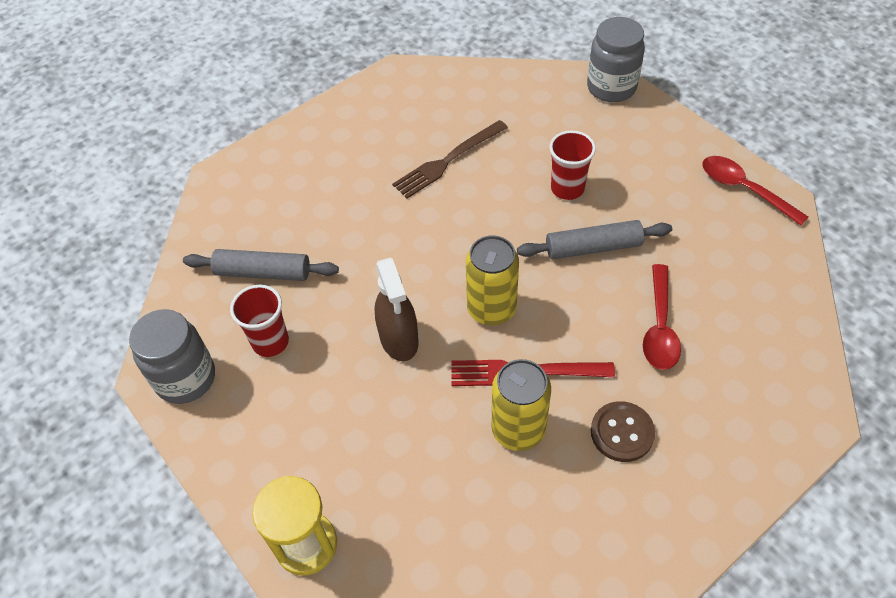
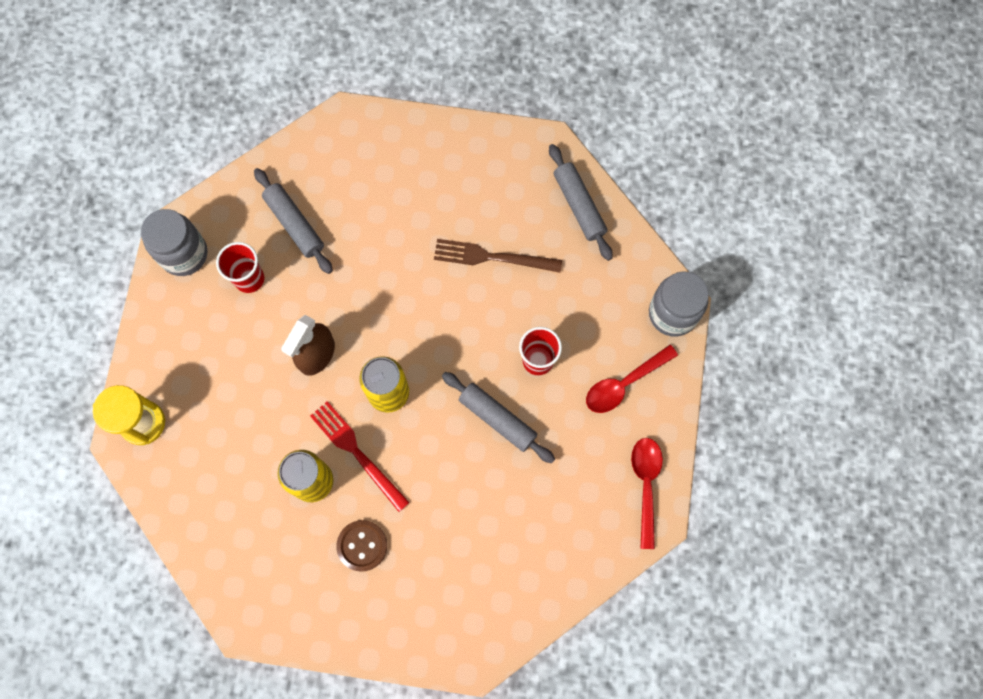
camera: 45 degrees right, 20 degrees up
red spoon [643,264,681,370] -> red spoon moved to [586,345,678,413]
none -> grey rolling pin [549,144,613,261]

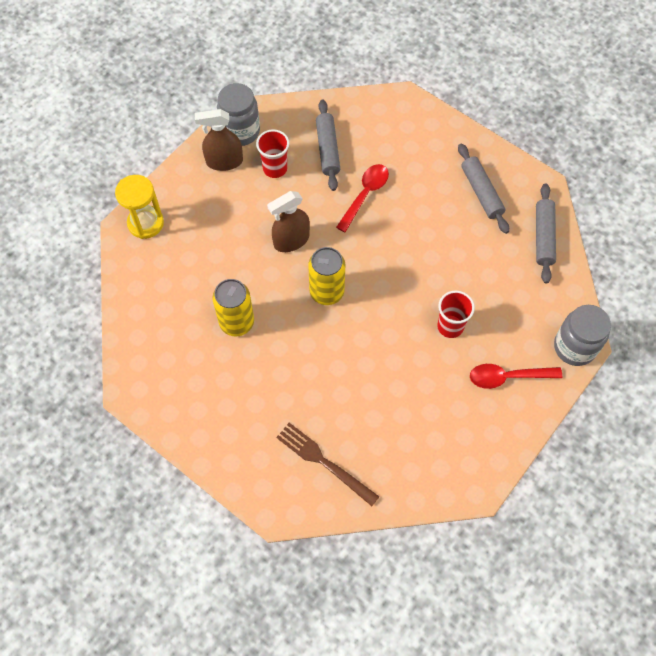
camera: 30 degrees right, 10 degrees down
red fork [310,401,410,512] -> none
brown button [337,520,387,571] -> none
brown fork [434,239,562,273] -> brown fork moved to [276,423,379,506]
grey rolling pin [442,372,555,463] -> grey rolling pin moved to [458,143,509,234]
red spoon [631,438,663,549] -> red spoon moved to [336,164,389,232]
none -> brown spray bottle [195,109,243,171]

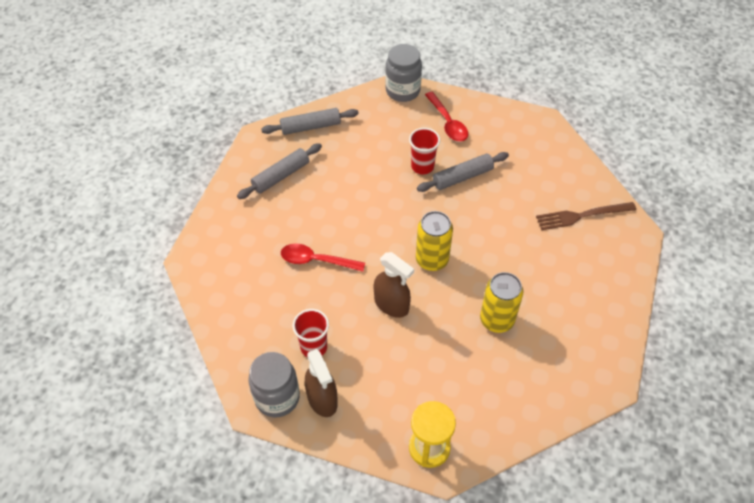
camera: 110 degrees left, 10 degrees down
brown fork [276,423,379,506] -> brown fork turned 60 degrees clockwise [536,202,636,230]
grey rolling pin [316,99,340,191] -> grey rolling pin moved to [417,152,509,192]

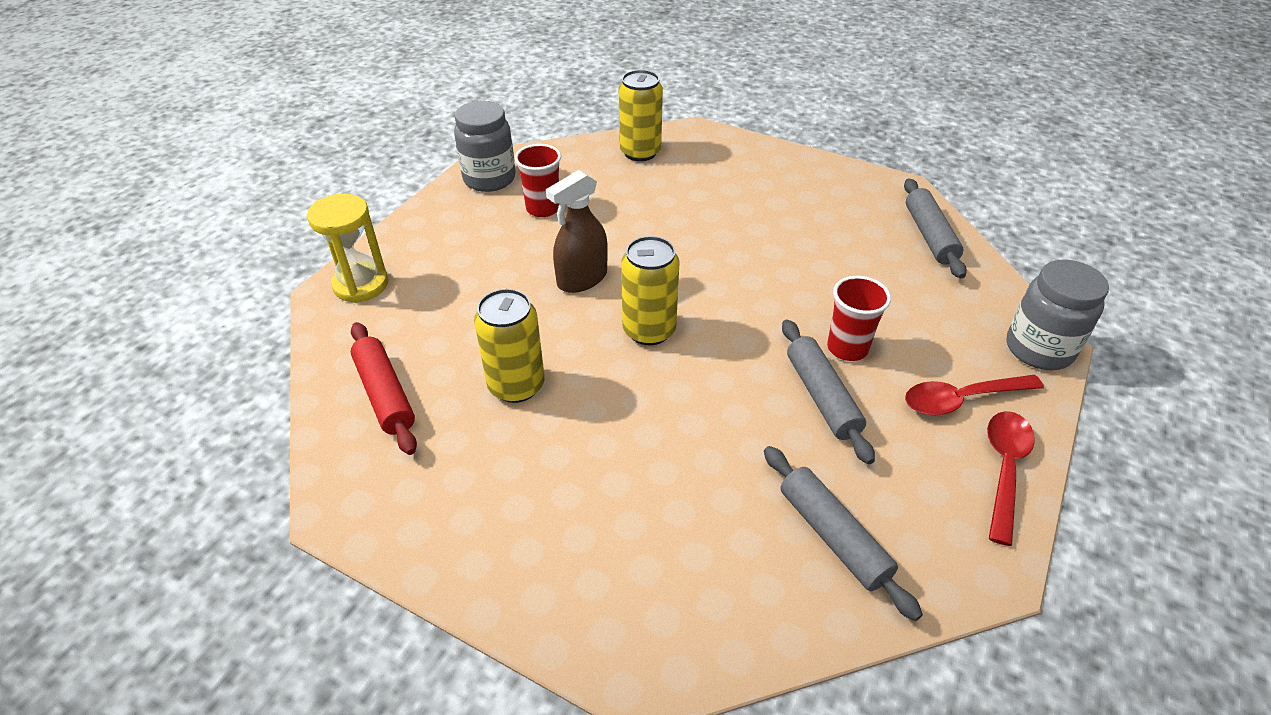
camera: 100 degrees right, 10 degrees down
grey rolling pin [237,143,322,199] -> grey rolling pin moved to [764,446,923,621]
red spoon [281,243,365,272] -> red spoon moved to [987,411,1035,546]
brown spray bottle [305,349,338,417] -> none
brown fork [536,202,636,230] -> none
none -> red rolling pin [351,322,417,455]
none -> yellow can [619,70,663,161]

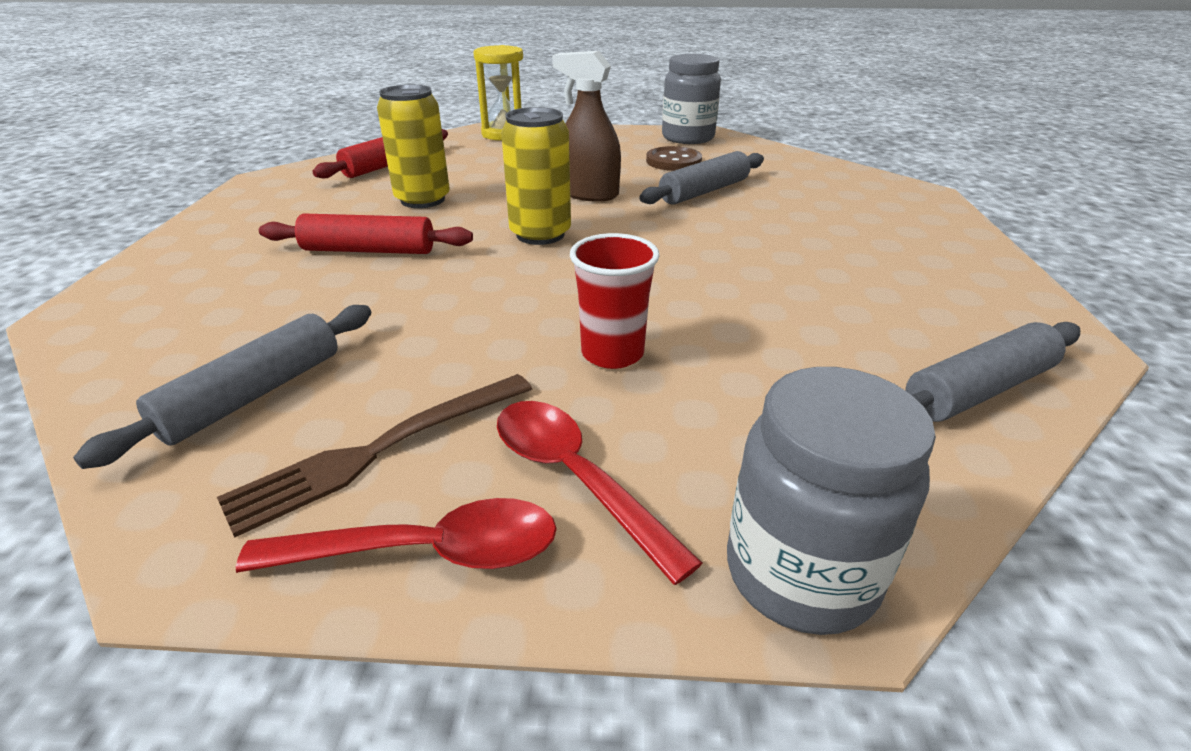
camera: 65 degrees right, 10 degrees down
red cup [515,144,561,217] -> brown button [646,146,702,171]
yellow can [619,70,663,161] -> none
grey rolling pin [782,319,875,464] -> grey rolling pin moved to [639,151,764,205]
none -> brown fork [217,374,532,537]
none -> red rolling pin [259,213,473,254]

